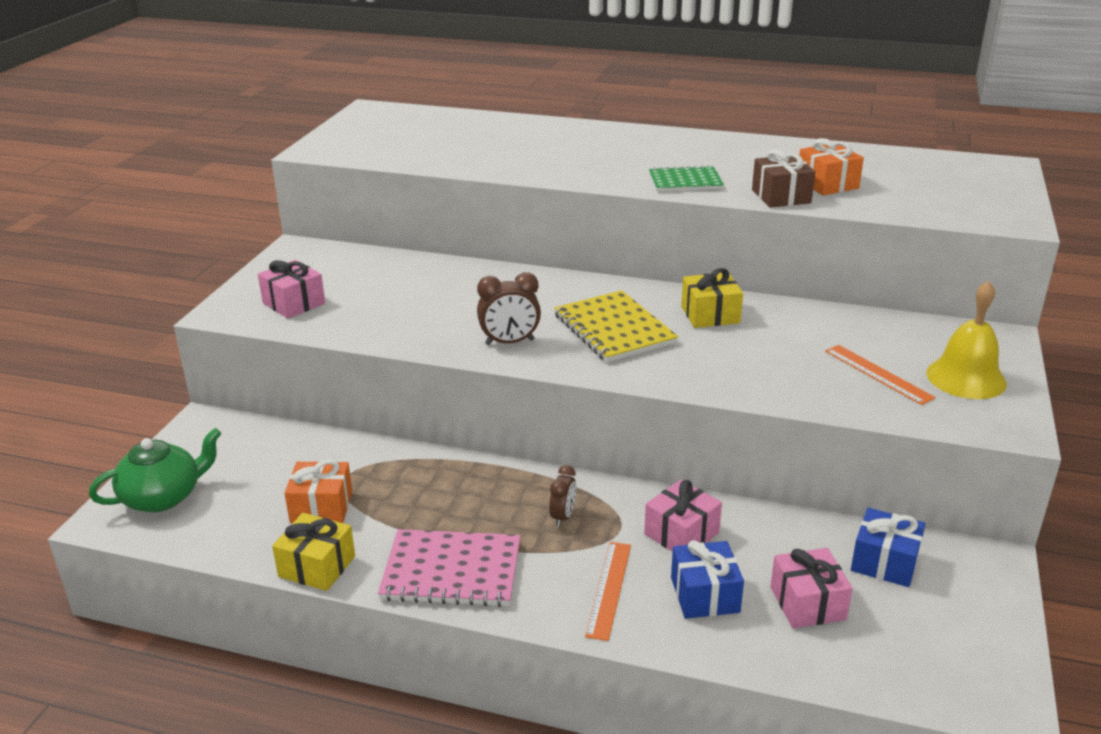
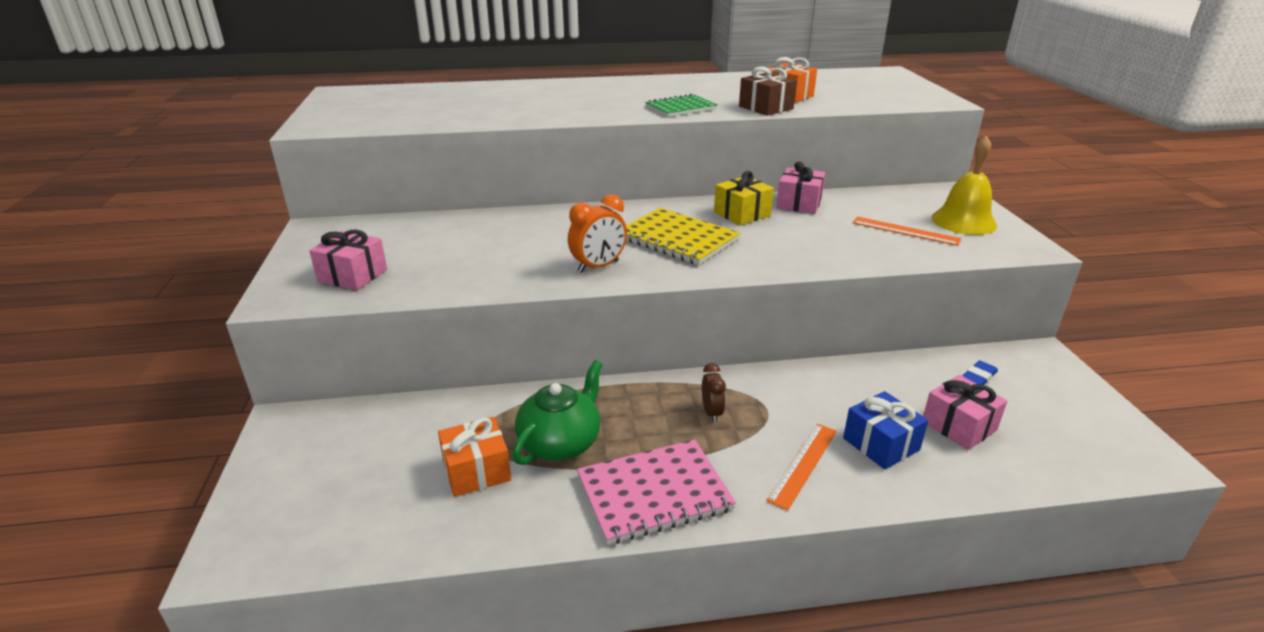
camera: 25 degrees left, 0 degrees up
green teapot [89,428,222,512] -> green teapot moved to [512,360,603,465]
yellow gift [272,513,355,591] -> none
brown clock [477,272,541,345] -> orange clock [568,194,627,273]
orange ruler [585,542,631,641] -> orange ruler turned 45 degrees clockwise [767,424,837,510]
pink gift [644,480,722,552] -> pink gift moved to [776,162,825,214]
blue gift [851,508,925,587] -> blue eraser [963,360,998,385]

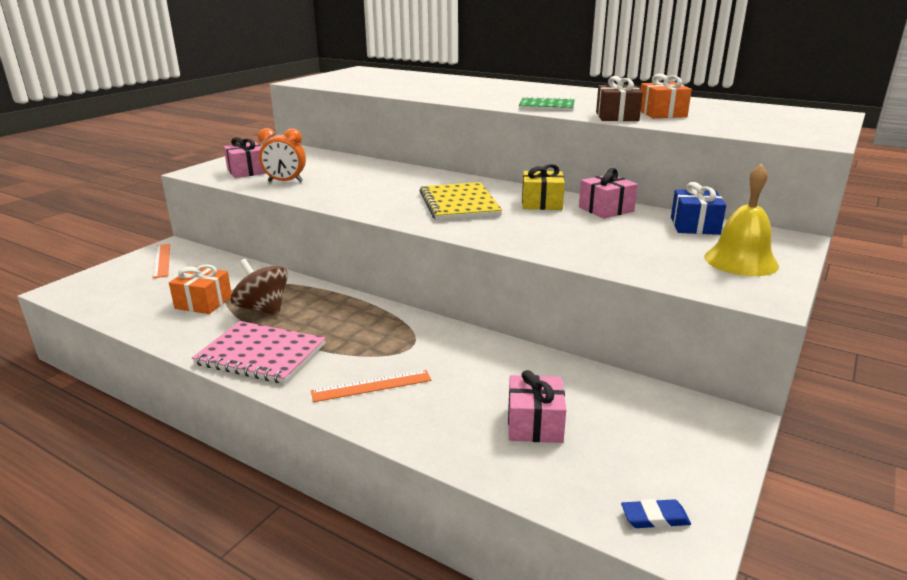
camera: 40 degrees right, 5 degrees down
green teapot [512,360,603,465] -> brown spinning top [231,259,288,316]
orange clock [568,194,627,273] -> orange clock moved to [258,128,306,182]
brown clock [702,363,726,423] -> none
blue gift [843,391,928,470] -> blue gift moved to [671,182,726,235]
orange ruler [853,217,961,246] -> orange ruler moved to [153,244,170,278]
blue eraser [963,360,998,385] -> blue eraser moved to [621,499,691,528]

